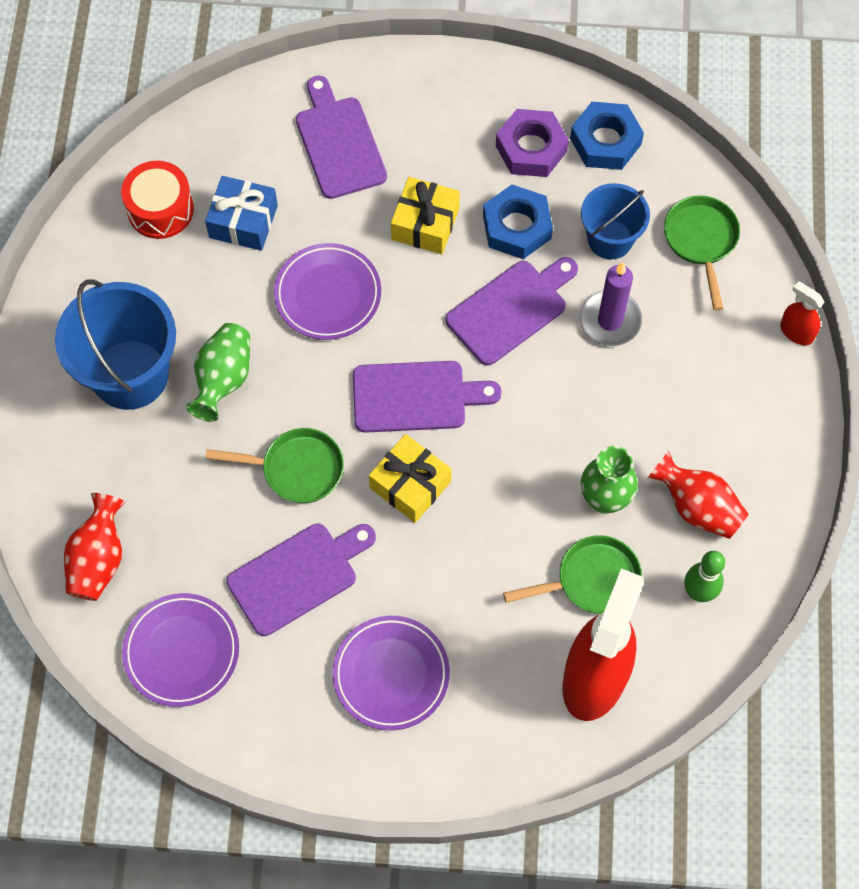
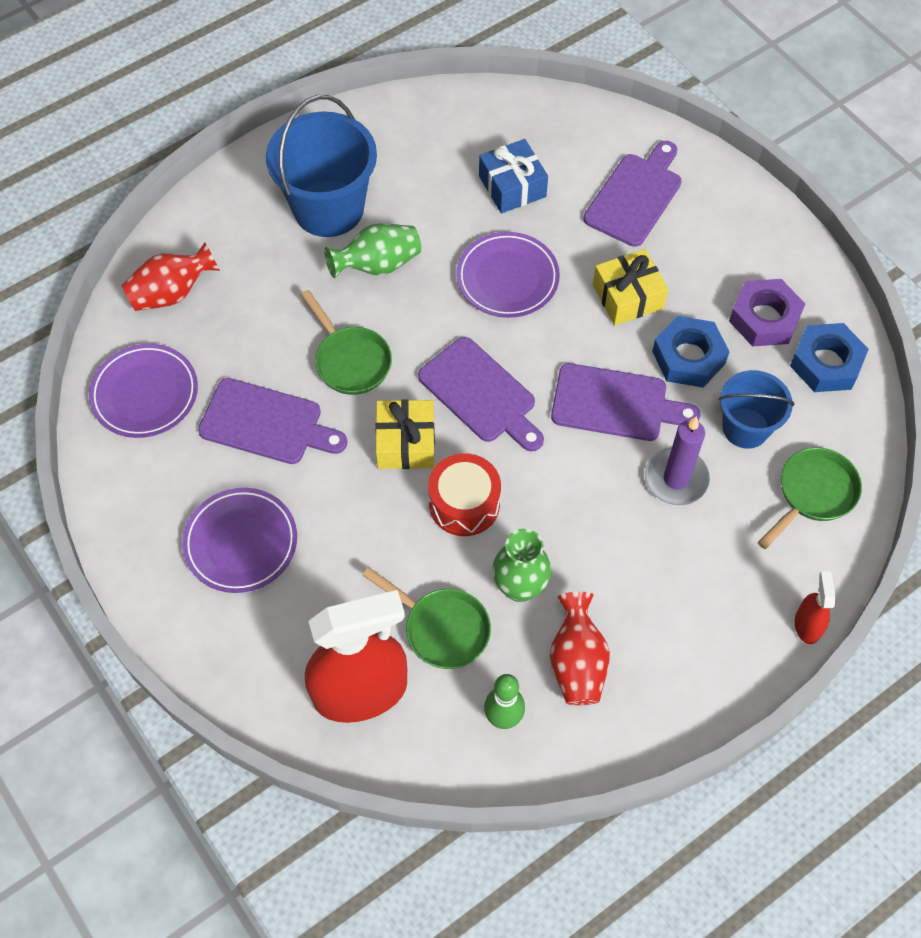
camera: 50 degrees right, 5 degrees down
red drum [121,161,194,239] -> red drum moved to [428,453,501,536]

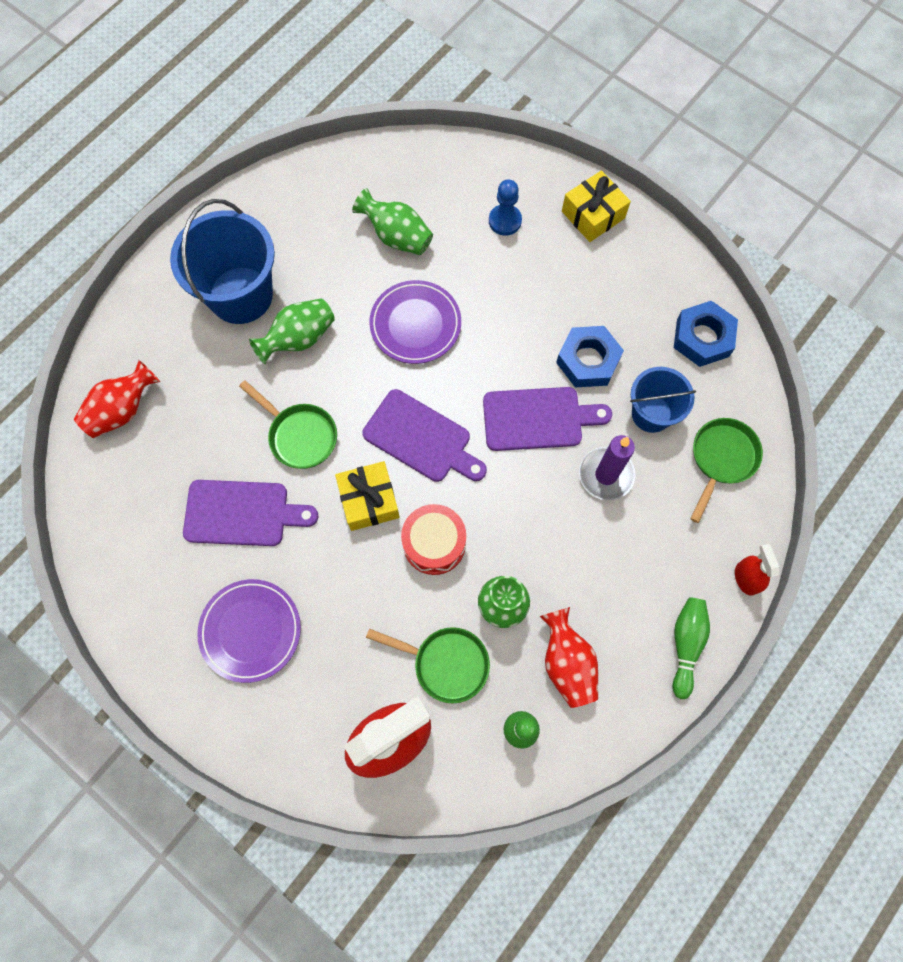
camera: 15 degrees left, 10 degrees up
purple plate [89,344,198,438] -> none
blue gift [479,139,548,214] -> green vase [352,188,433,255]
purple cutting board [583,141,682,247] -> blue pawn [489,179,522,236]
yellow gift [593,249,669,325] -> yellow gift moved to [562,170,631,242]
purple nut [729,279,805,347] -> none
none -> green bowling pin [673,597,710,699]

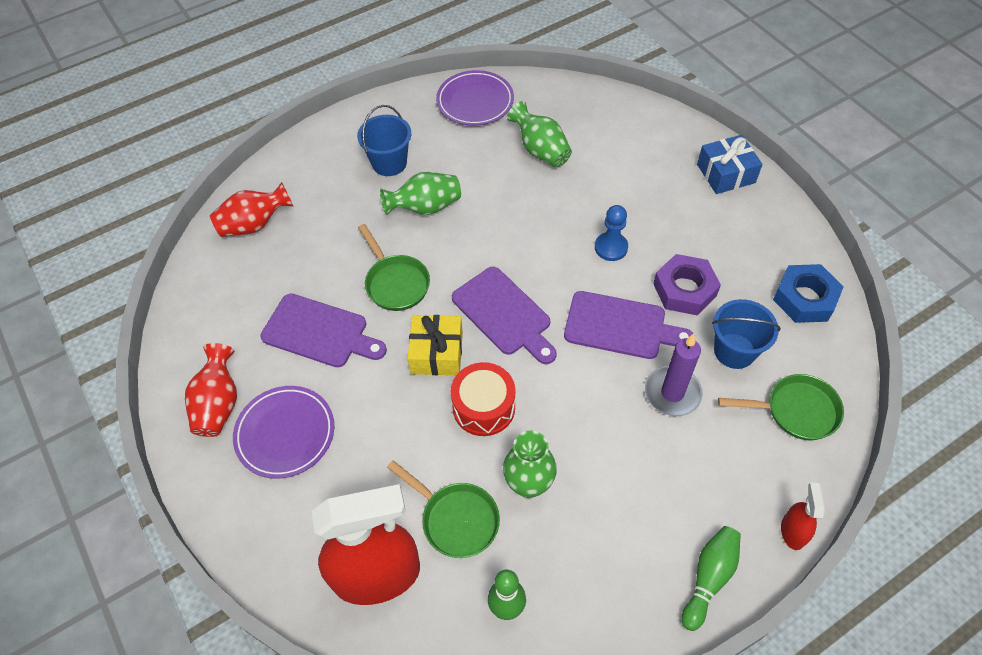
camera: 20 degrees right, 15 degrees down
blue bucket [170,199,275,324] -> blue bucket [357,105,411,176], size x0.60
purple plate [369,280,461,364] -> purple plate moved to [436,70,514,126]
blue pawn [489,179,522,236] -> blue pawn moved to [595,205,628,261]
red vase [539,607,598,708] -> red vase moved to [185,343,237,437]
blue nut [556,326,624,387] -> purple nut [653,254,721,315]
yellow gift [562,170,631,242] -> blue gift [697,135,763,194]
green pan [690,418,763,523] -> green pan turned 45 degrees clockwise [718,374,844,440]

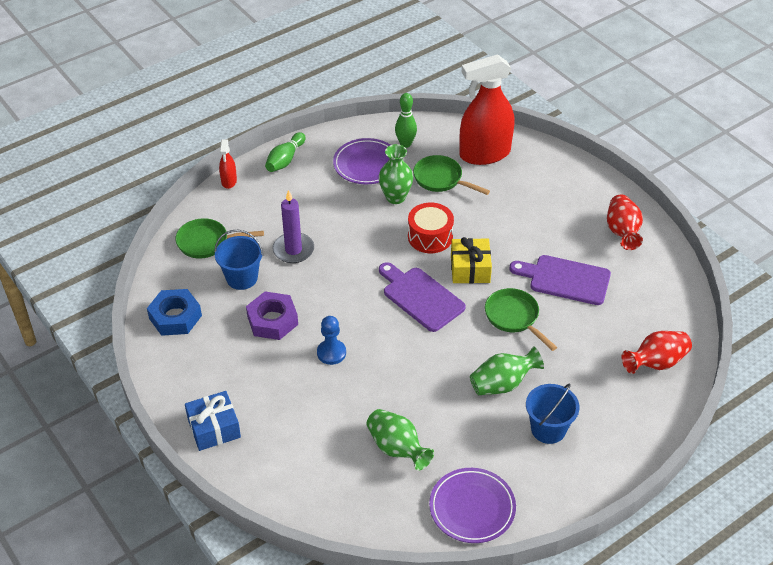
camera: 175 degrees right, 10 degrees down
purple plate [233,386,334,479] -> purple plate moved to [333,138,390,184]
purple cutting board [564,291,693,359] -> none

